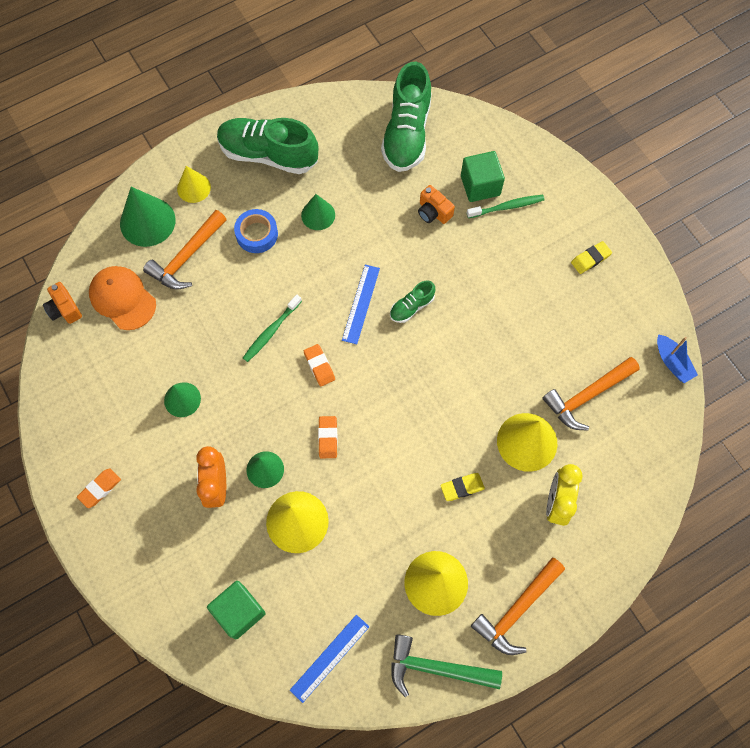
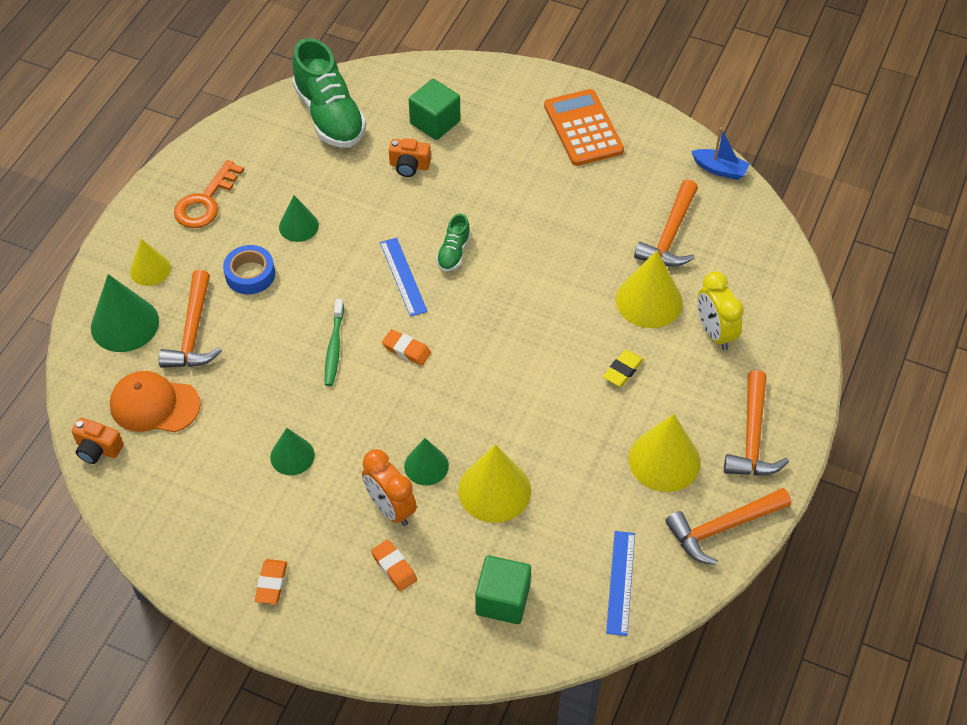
camera: 35 degrees left, 15 degrees down
green shoe [217,118,318,174] -> orange key [174,160,244,228]
orange eraser [318,416,338,458] -> orange eraser moved to [371,540,417,591]
green hammer [391,634,502,697] -> orange hammer [665,488,791,565]
green toothbrush [467,195,545,218] -> none
yellow eraser [571,241,612,274] -> orange calculator [544,89,624,166]

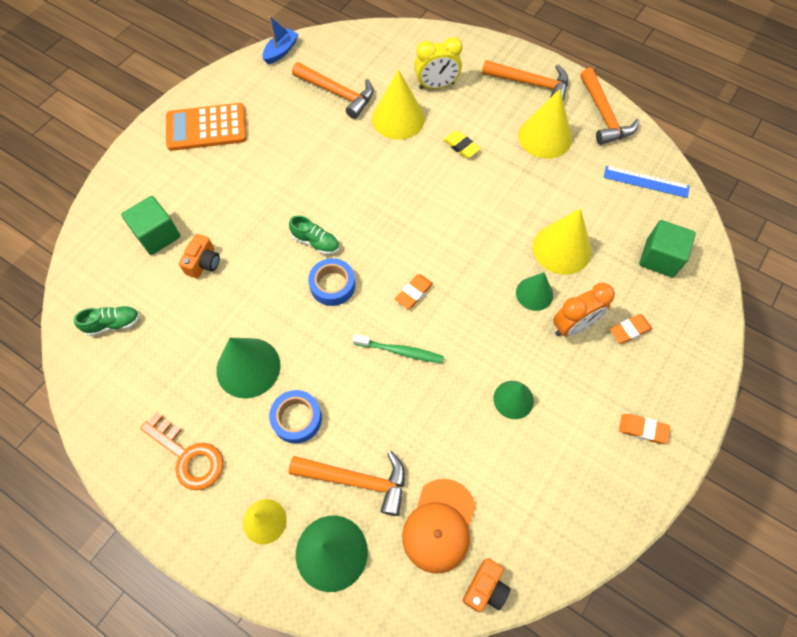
camera: 80 degrees left, 10 degrees up
green cone [279,195,319,242] -> green cone [216,338,280,399], size x1.62
green shoe [292,38,366,148] -> green shoe [74,306,140,336], size x0.48
blue ruler [380,238,428,317] -> blue tape [308,258,355,306]

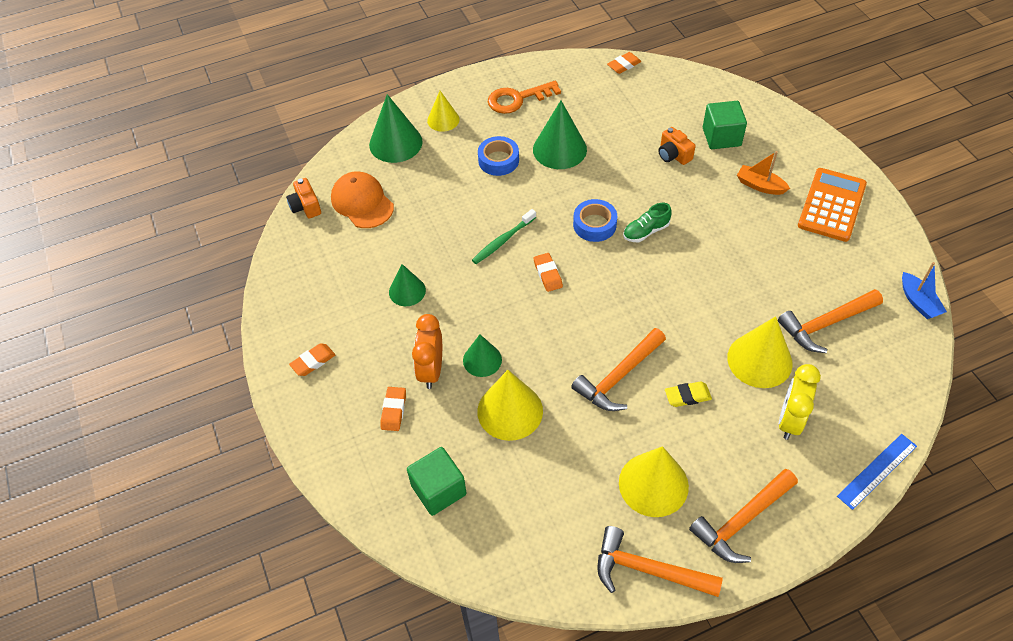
camera: 125 degrees right, 10 degrees down
green shoe [74,306,140,336] -> none
orange hammer [289,451,405,516] -> orange hammer moved to [571,328,666,411]
blue ruler [604,166,690,198] -> blue ruler moved to [837,434,917,510]
none -> orange eraser [607,52,641,74]
none -> orange boat [737,151,790,195]

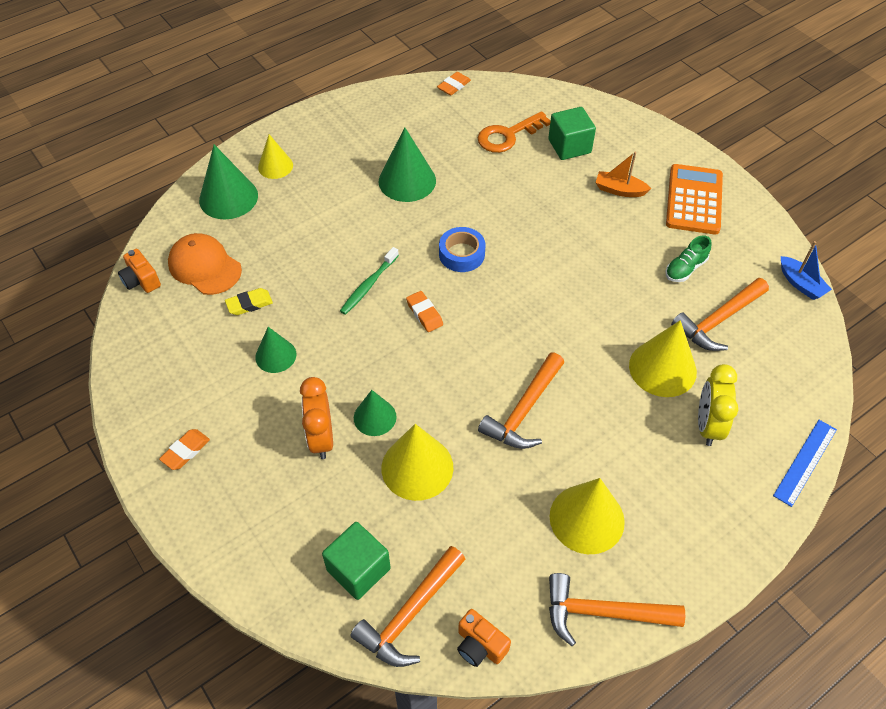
camera: 15 degrees left, 0 degrees up
orange eraser [381,387,406,431] -> none
blue tape [478,136,519,176] -> none
orange key [488,81,561,114] -> orange key moved to [478,111,550,153]
green shoe [623,203,672,242] -> green shoe moved to [665,235,711,282]
orange camera [658,127,695,165] -> orange camera moved to [457,609,511,667]
yellow eraser [665,382,712,407] -> yellow eraser moved to [225,288,273,315]
orange hammer [689,469,798,563] -> orange hammer moved to [350,546,466,667]

